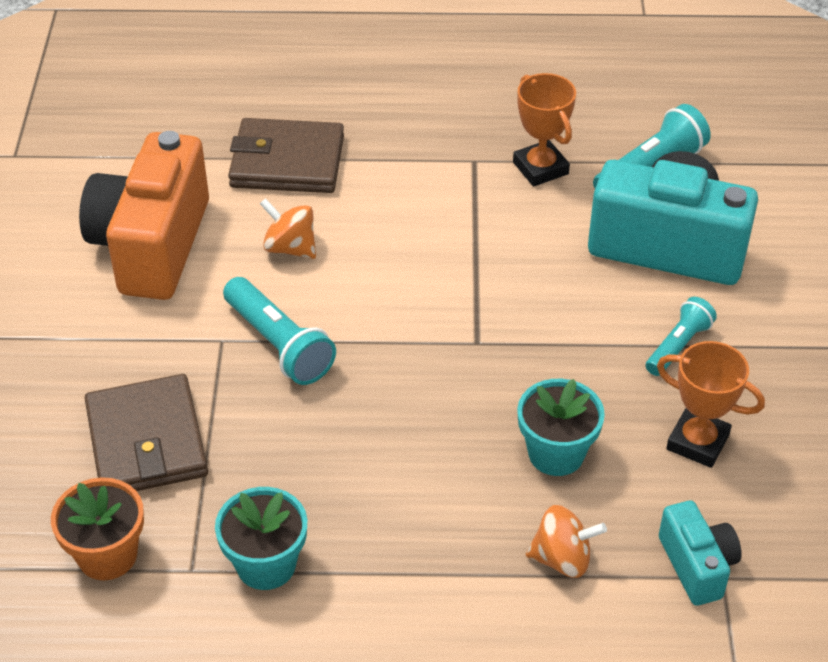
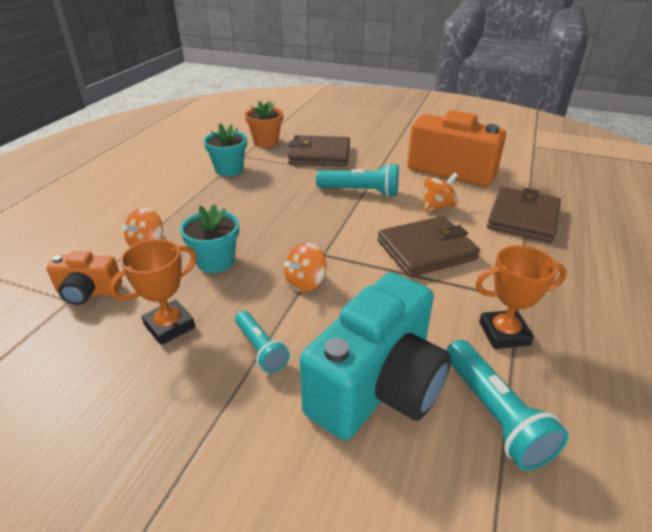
camera: 110 degrees right, 10 degrees down
turquoise flashlight [223,277,336,385] -> turquoise flashlight turned 150 degrees counterclockwise [316,163,399,197]
turquoise camera [659,500,741,606] -> orange camera [46,251,122,305]
none -> orange spinning top [284,242,327,292]
none -> brown wallet [378,216,480,277]

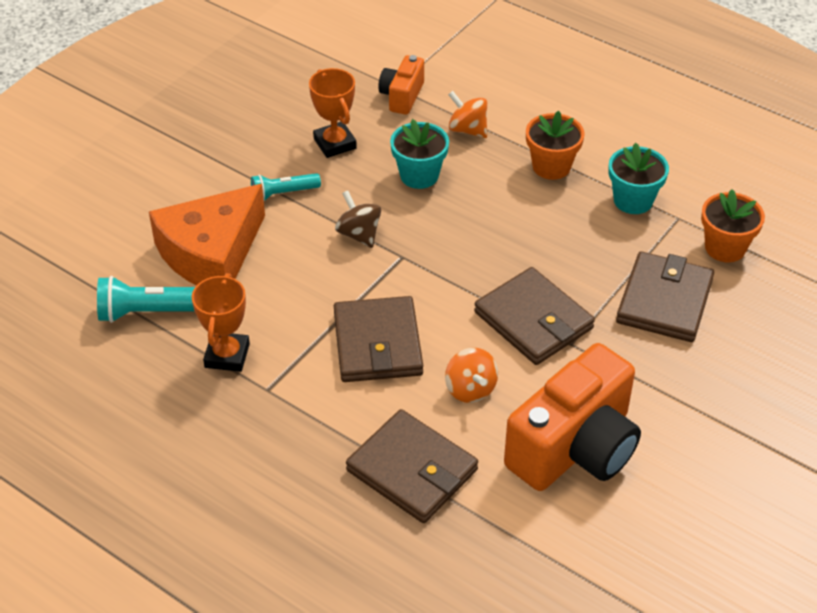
camera: 105 degrees right, 10 degrees up
orange spinning top [284,242,327,292] -> brown spinning top [335,191,381,248]
turquoise camera [300,272,451,440] -> orange cheese [149,184,265,285]
turquoise flashlight [316,163,399,197] -> brown wallet [474,267,595,365]
none -> orange flower pot [526,111,585,180]

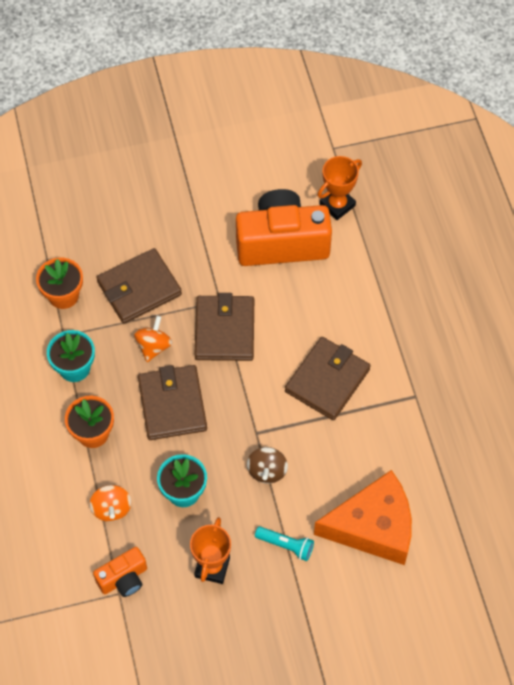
camera: 140 degrees left, 15 degrees up
turquoise flashlight [97,276,195,323] -> none
orange trophy [192,273,250,372] -> orange trophy moved to [318,156,362,220]
brown wallet [346,409,478,523] -> brown wallet moved to [138,365,207,440]
orange spinning top [445,348,498,403] -> orange spinning top moved to [134,316,172,362]

